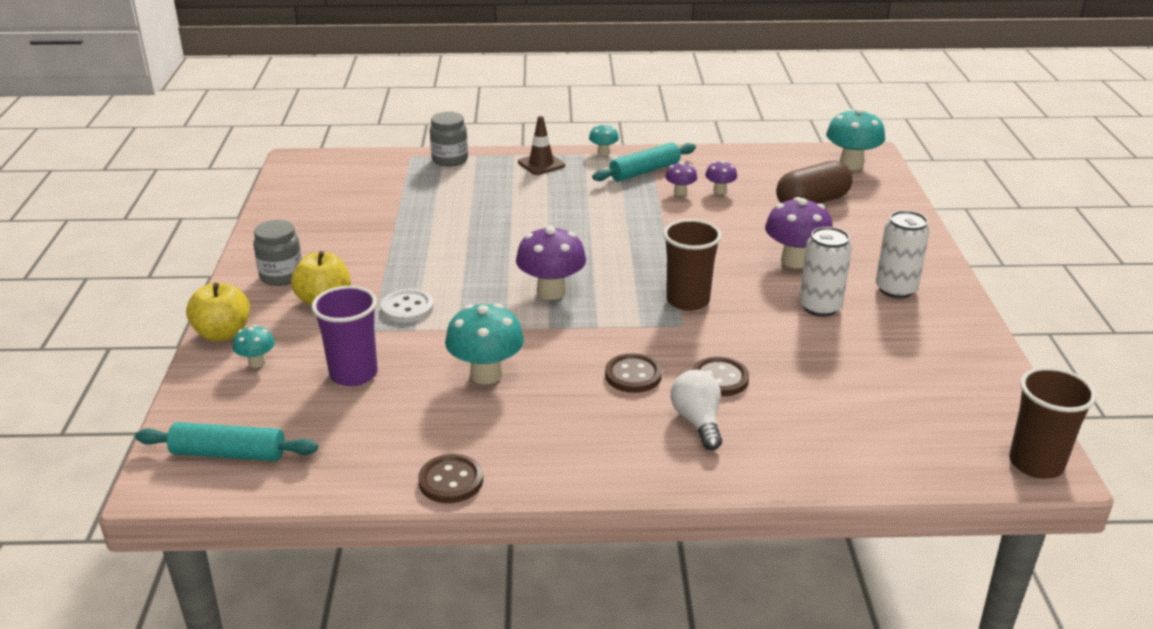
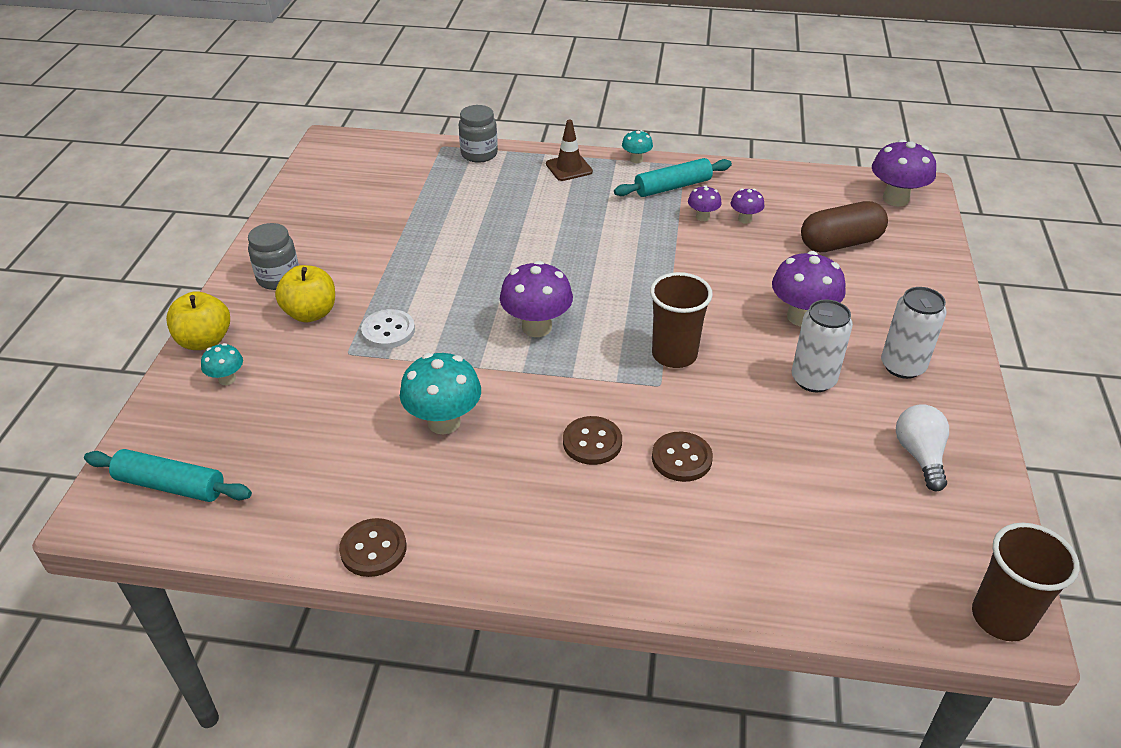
camera: 10 degrees right, 10 degrees up
purple cup [312,286,378,386] -> none
white light bulb [671,370,722,450] -> white light bulb moved to [896,404,949,491]
turquoise mushroom [826,108,885,170] -> purple mushroom [872,139,936,207]

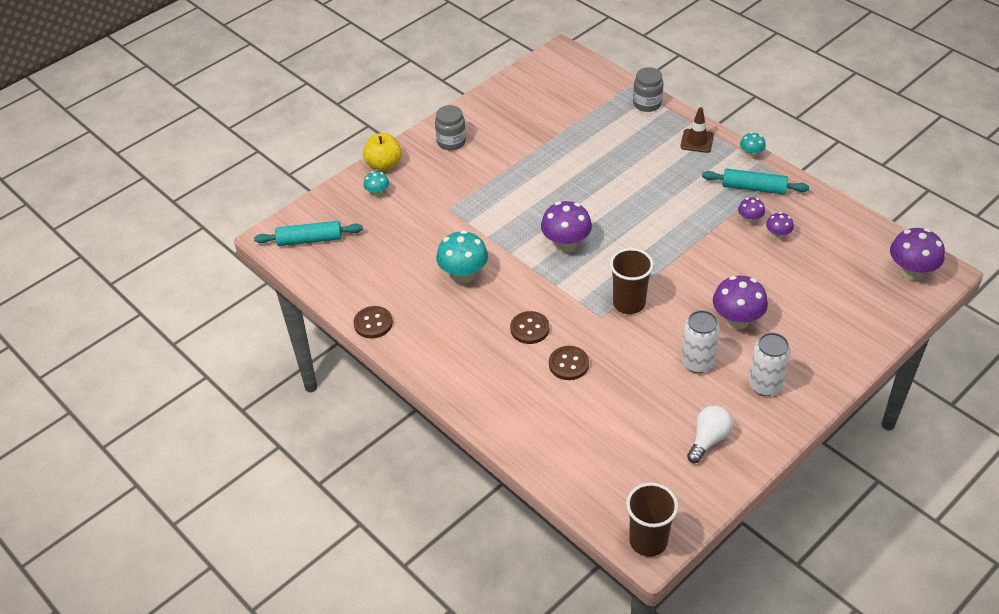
camera: 40 degrees right, 5 degrees up
turquoise rolling pin [84,449,252,502] -> turquoise rolling pin turned 60 degrees counterclockwise [254,221,363,246]
yellow apple [275,265,335,322] -> none
white button [361,309,415,349] -> none
brown capsule [801,201,888,252] -> none

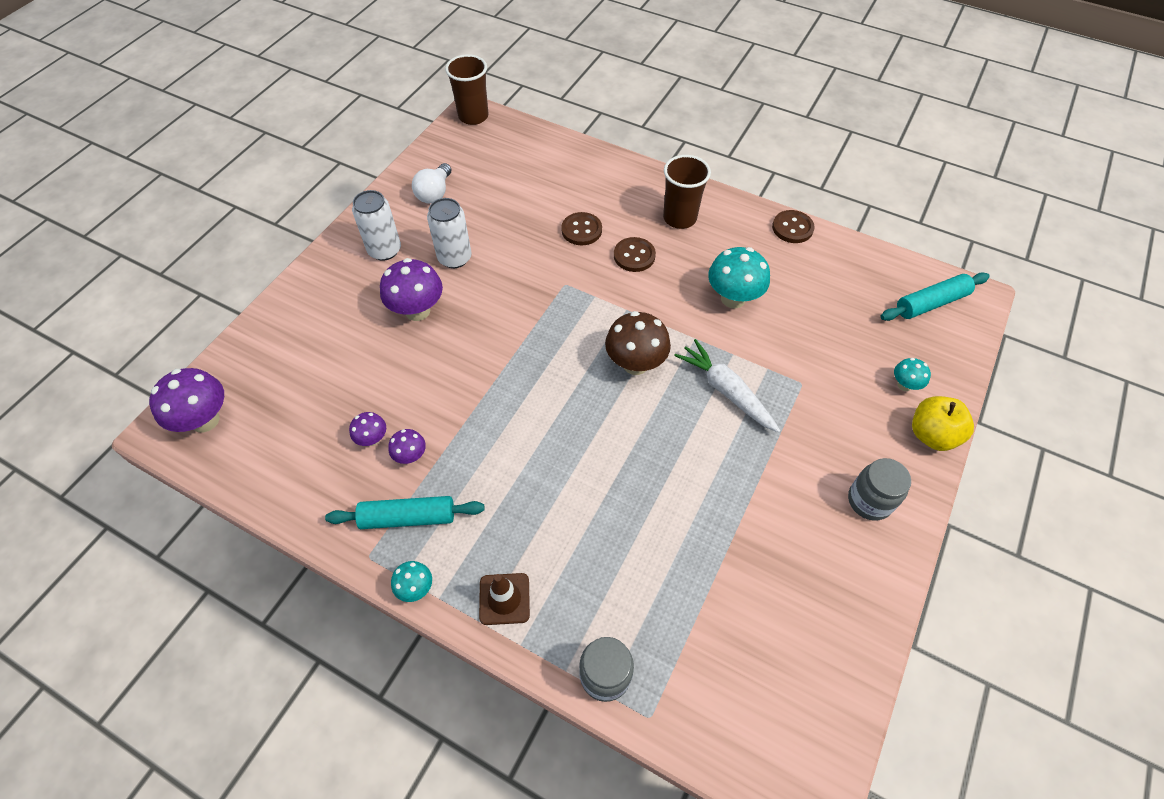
camera: 160 degrees right, 10 degrees up
purple mushroom [541,201,592,253] -> brown mushroom [605,311,671,375]
brown cup [610,248,654,314] -> brown cup moved to [663,155,711,229]
none -> white carrot [674,339,780,433]

